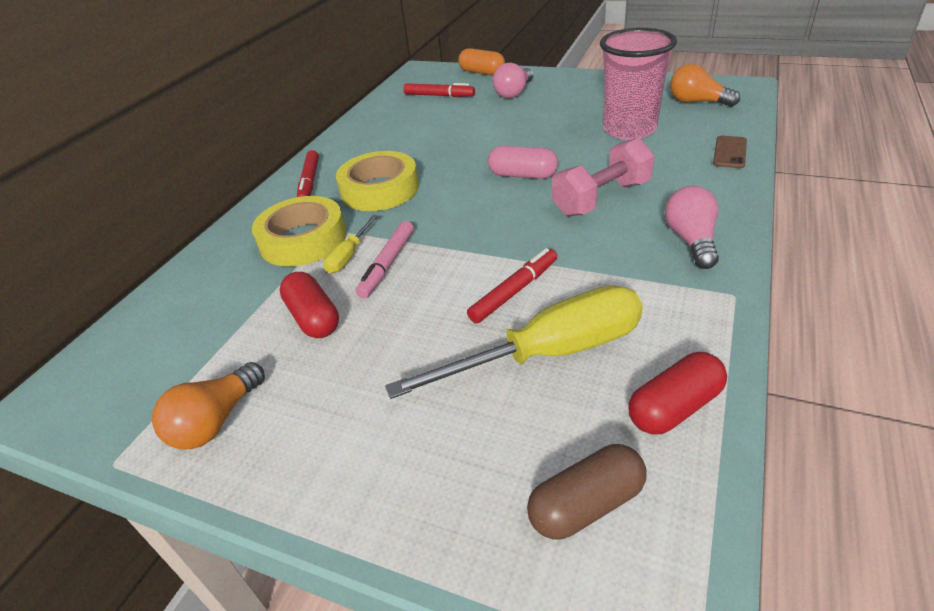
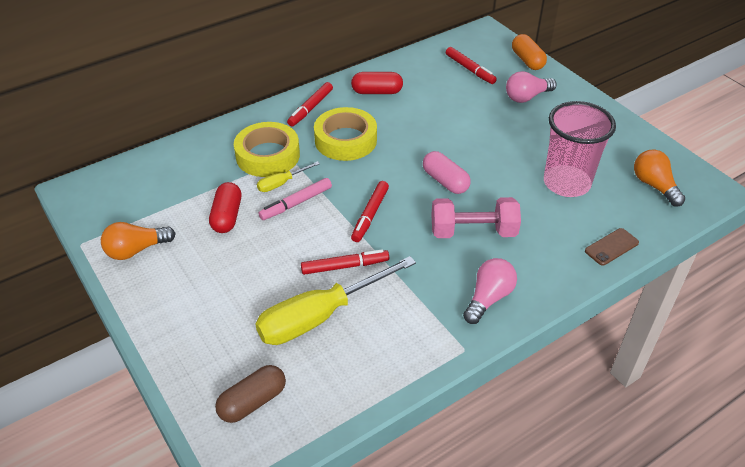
camera: 30 degrees right, 5 degrees up
yellow screwdriver [385,286,643,399] -> yellow screwdriver turned 135 degrees clockwise [255,256,416,345]
brown capsule [527,444,647,540] -> brown capsule turned 45 degrees counterclockwise [215,365,286,423]
red capsule [629,352,727,435] -> red capsule moved to [351,72,403,94]
none -> red marker [351,181,389,242]

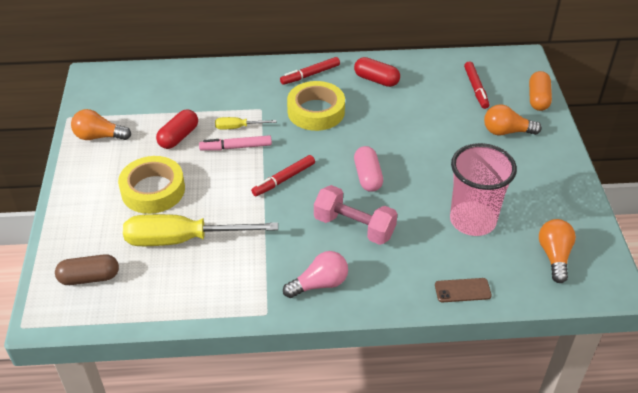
camera: 30 degrees right, 0 degrees up
yellow tape [234,122,300,177] -> yellow tape moved to [118,156,185,214]
red marker [301,249,389,275] -> none
pink light bulb [506,71,557,103] -> orange light bulb [484,104,542,135]

